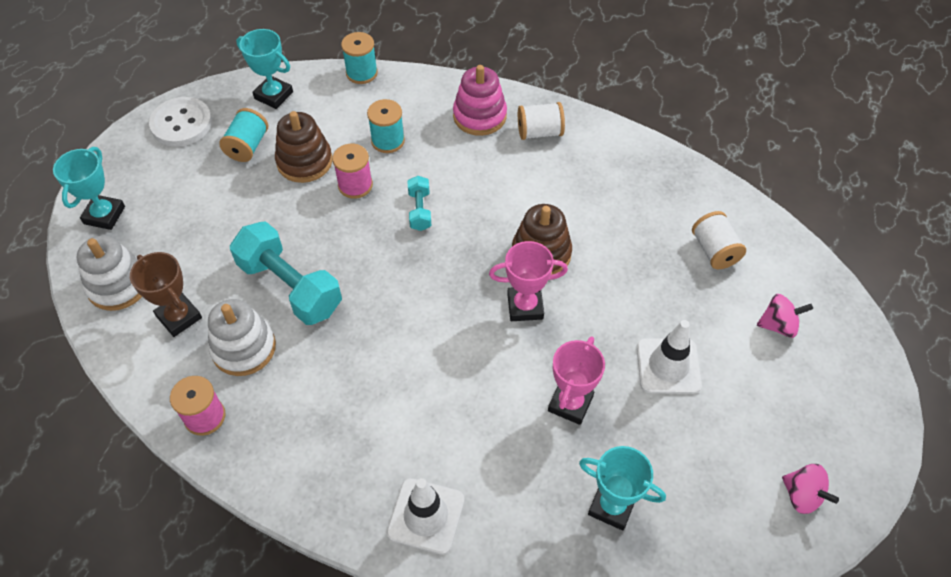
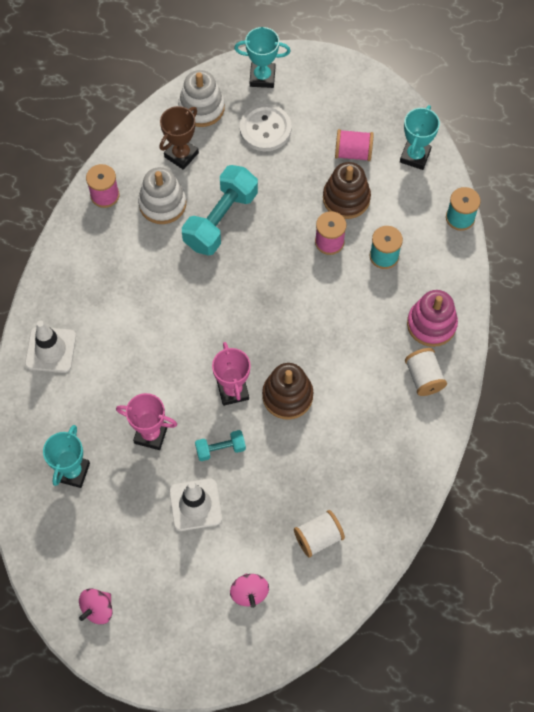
camera: 80 degrees right, 10 degrees up
white button [149,97,212,147] -> white button moved to [240,104,292,152]
turquoise spool [219,108,268,162] -> pink spool [335,129,374,161]
turquoise dumbbell [408,176,432,231] -> turquoise dumbbell moved to [195,430,246,461]

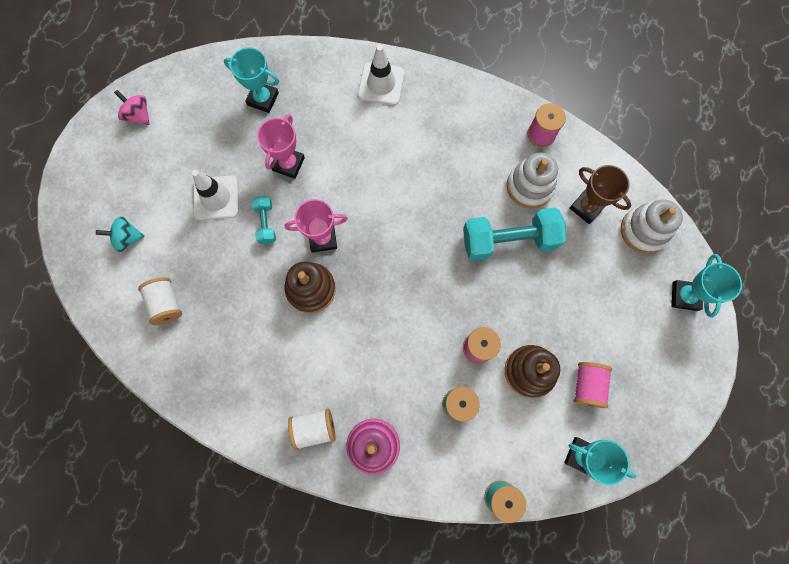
camera: 95 degrees right, 10 degrees up
turquoise dumbbell [182,165,258,256] -> turquoise dumbbell turned 45 degrees counterclockwise [463,208,566,261]
pink spinning top [230,574,269,608] -> turquoise spinning top [96,216,144,252]
white button [240,104,292,152] -> none

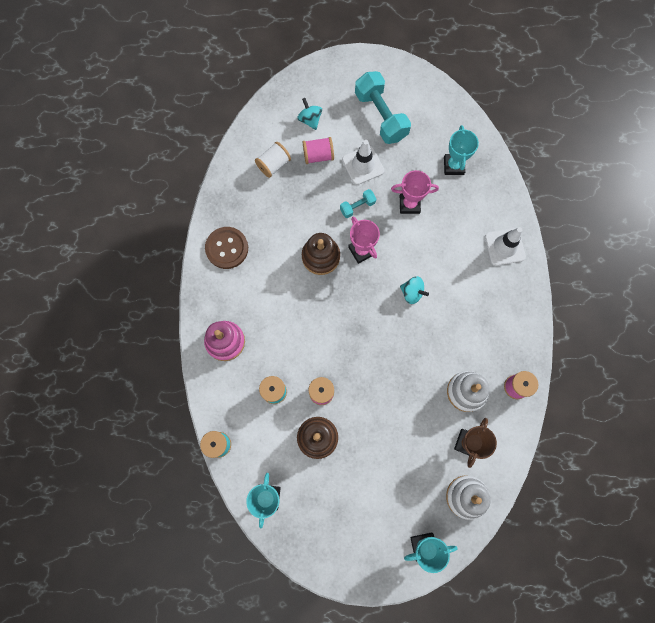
camera: 70 degrees right, 0 degrees up
pink spinning top [114,90,150,125] -> none
white spool [288,409,336,450] -> none
turquoise dumbbell [463,208,566,261] -> turquoise dumbbell moved to [355,71,411,144]
pink spool [574,362,612,408] -> pink spool moved to [303,137,334,164]
none -> brown button [205,227,248,269]
none -> turquoise spinning top [400,276,429,304]

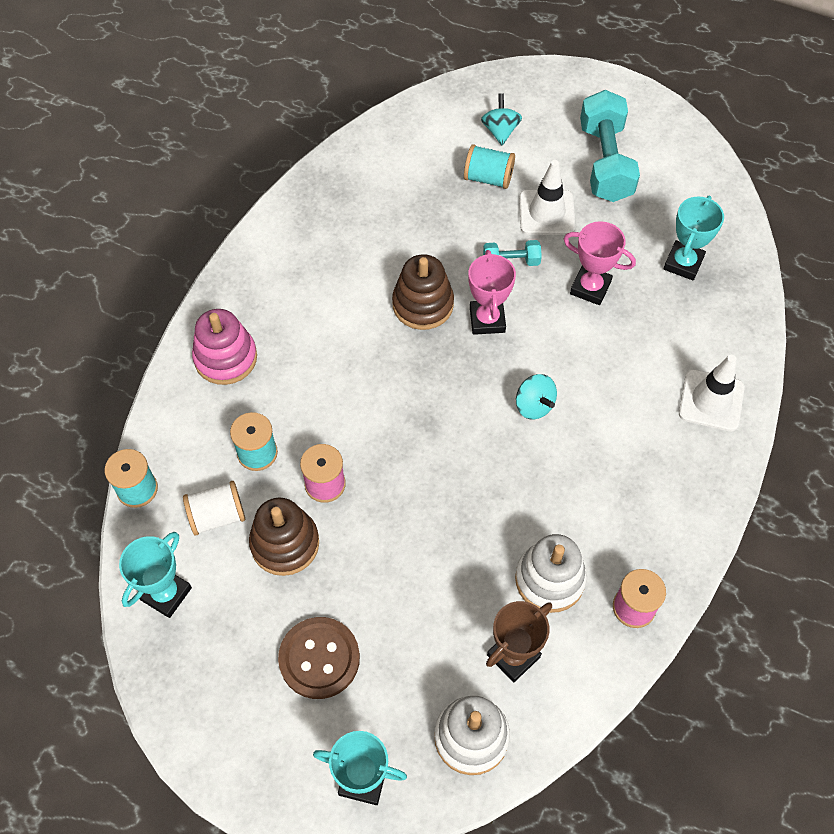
camera: 25 degrees right, 15 degrees down
brown button [205,227,248,269] -> brown button moved to [278,617,360,699]
white spool [255,142,291,178] -> white spool moved to [183,481,245,536]
pink spool [303,137,334,164] -> turquoise spool [464,144,515,189]

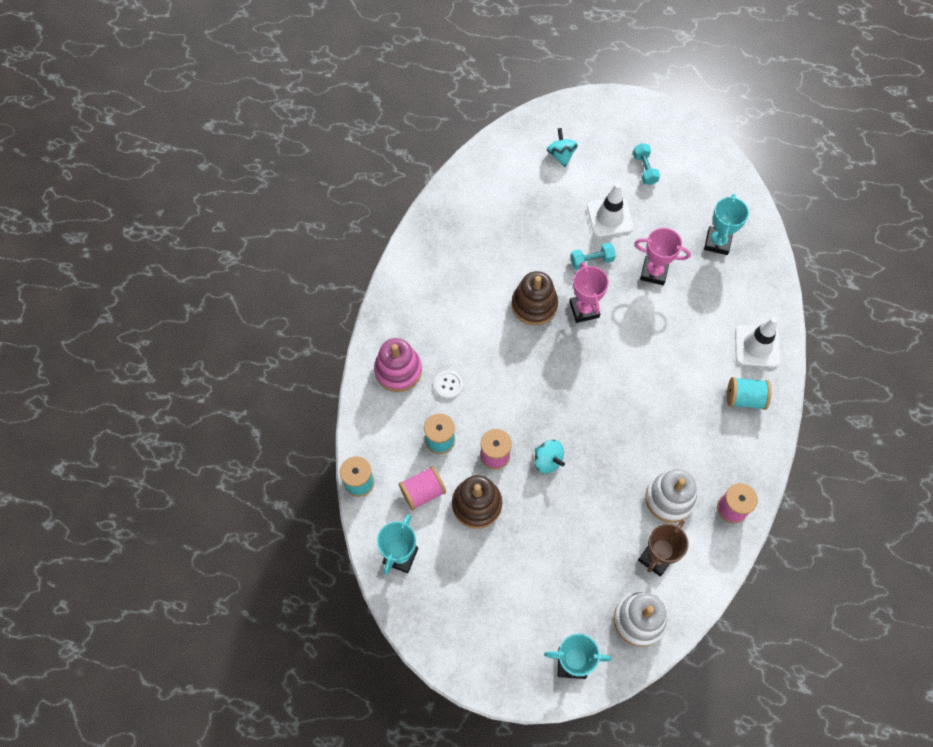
camera: 10 degrees left, 5 degrees up
white spool [183,481,245,536] -> pink spool [399,466,446,510]
brown button [278,617,360,699] -> none
turquoise spool [464,144,515,189] -> turquoise spool moved to [727,377,772,410]
turquoise spinning top [516,374,557,419] -> turquoise spinning top moved to [535,440,565,474]
turquoise dumbbell [580,90,640,202] -> turquoise dumbbell [633,143,660,185], size x0.49
none -> white button [434,370,463,399]

